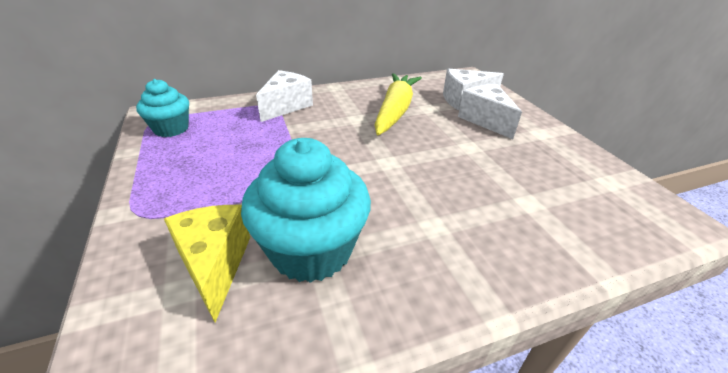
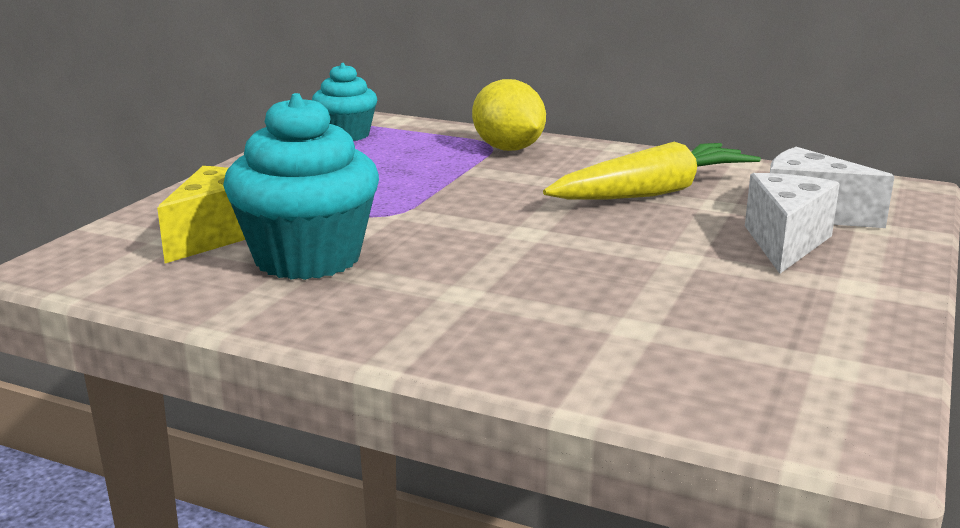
camera: 45 degrees right, 15 degrees down
white cheese [256,70,313,122] -> yellow lemon [472,79,546,151]

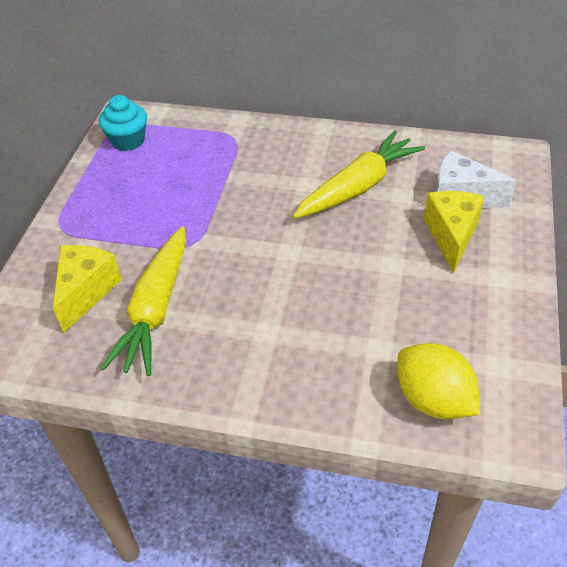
camera: 10 degrees left, 25 degrees up
turquoise cupcake [223,93,379,280] -> yellow carrot [101,226,186,376]
yellow lemon [472,79,546,151] -> yellow lemon moved to [397,343,480,419]
white cheese [745,173,840,274] -> yellow cheese [424,191,485,273]

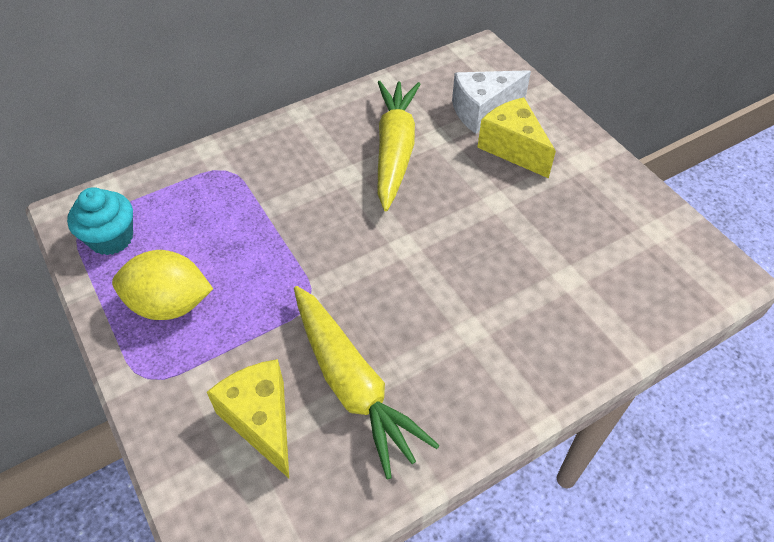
camera: 45 degrees left, 5 degrees up
yellow lemon [397,343,480,419] -> yellow lemon moved to [112,250,213,320]

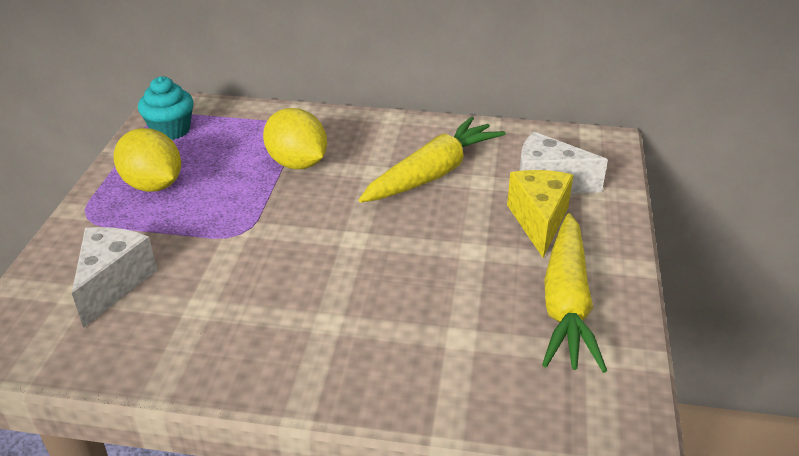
camera: 40 degrees right, 15 degrees down
yellow cheese [207,359,289,478] -> white cheese [72,227,157,328]
yellow carrot [294,286,440,479] -> yellow carrot moved to [542,213,607,373]
none -> yellow lemon [263,108,327,169]

